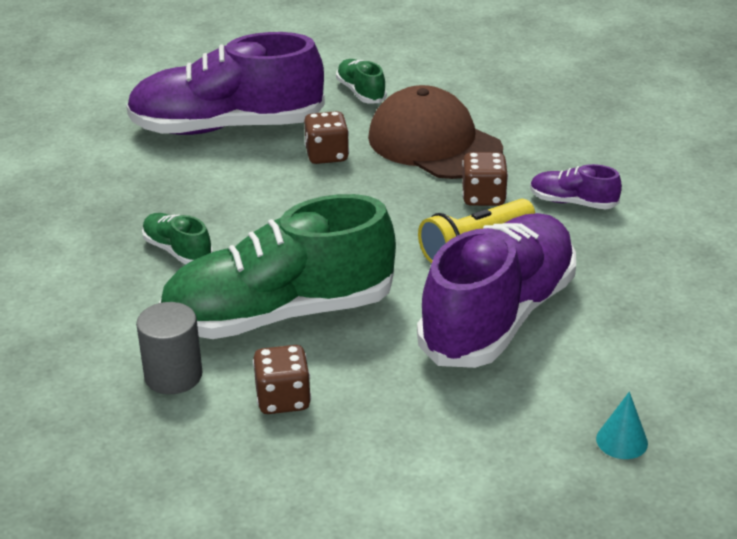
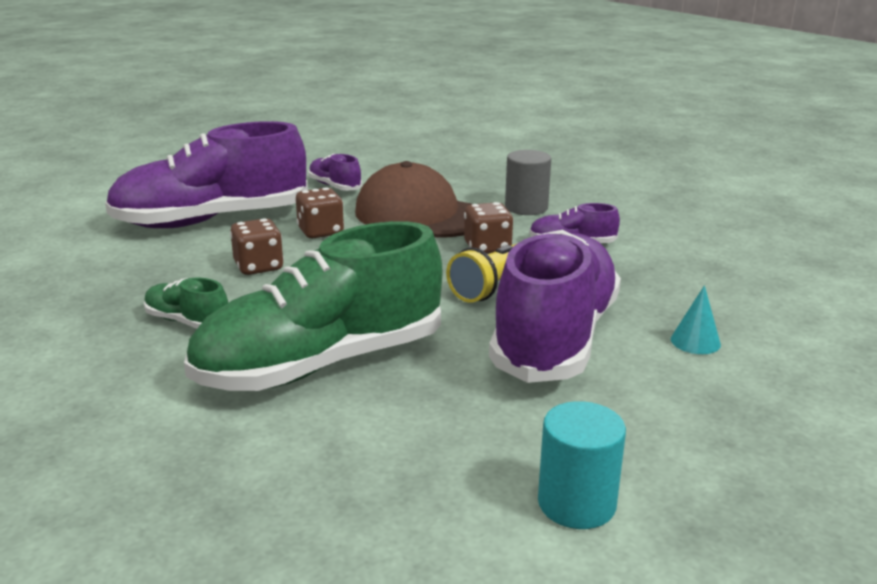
camera: 15 degrees left, 10 degrees down
grey cylinder [136,302,203,394] -> grey cylinder moved to [505,150,551,215]
brown dice [253,345,311,414] -> brown dice moved to [230,218,284,275]
green shoe [336,59,387,103] -> purple shoe [308,154,362,191]
turquoise cone [596,392,648,459] -> turquoise cone moved to [671,285,721,354]
none -> turquoise cylinder [538,401,626,529]

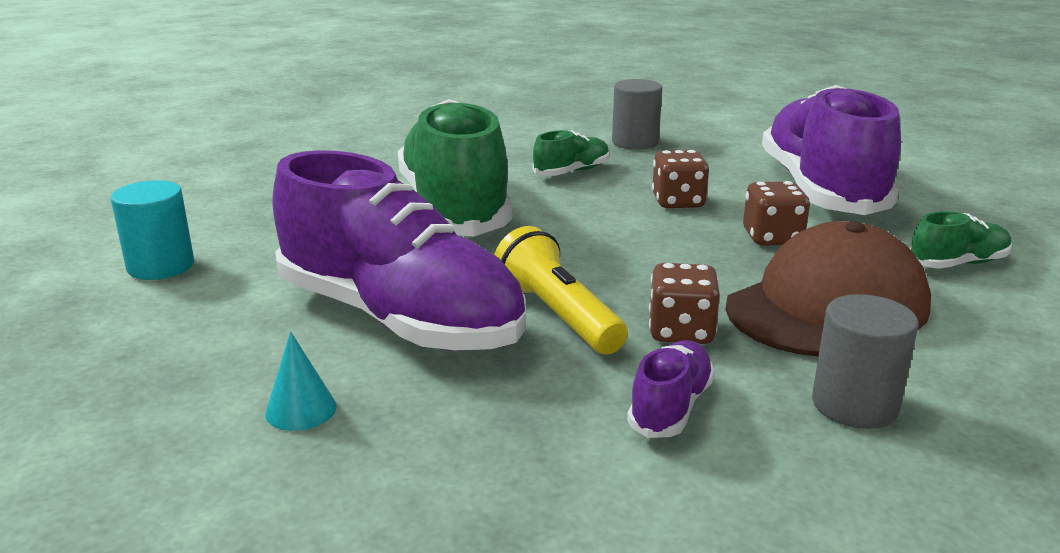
camera: 110 degrees right, 0 degrees up
purple shoe [308,154,362,191] -> green shoe [910,211,1012,269]
none -> grey cylinder [612,79,662,150]

